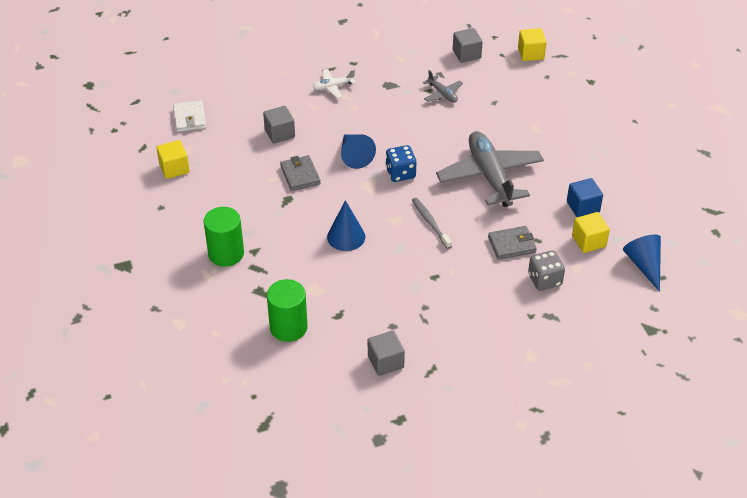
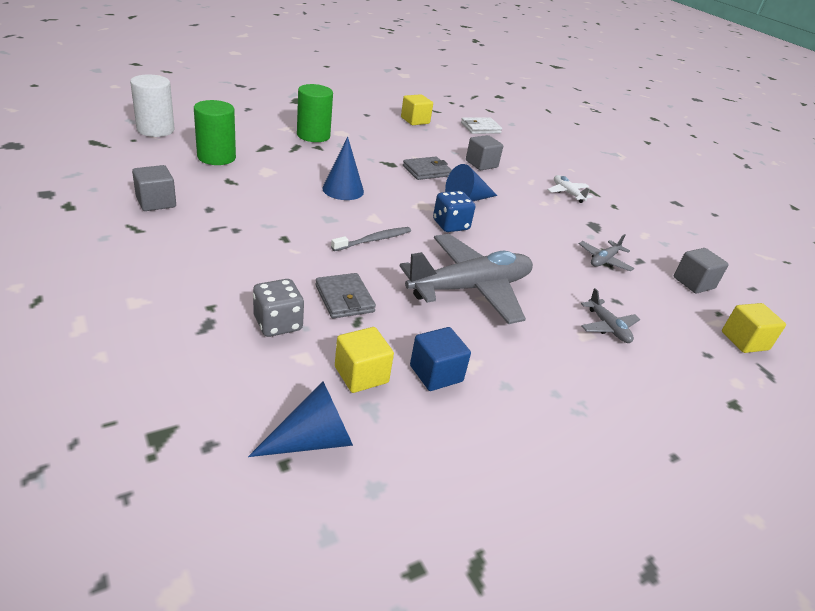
camera: 75 degrees right, 10 degrees down
none -> white cylinder [130,75,175,137]
none -> grey plane [581,288,640,343]

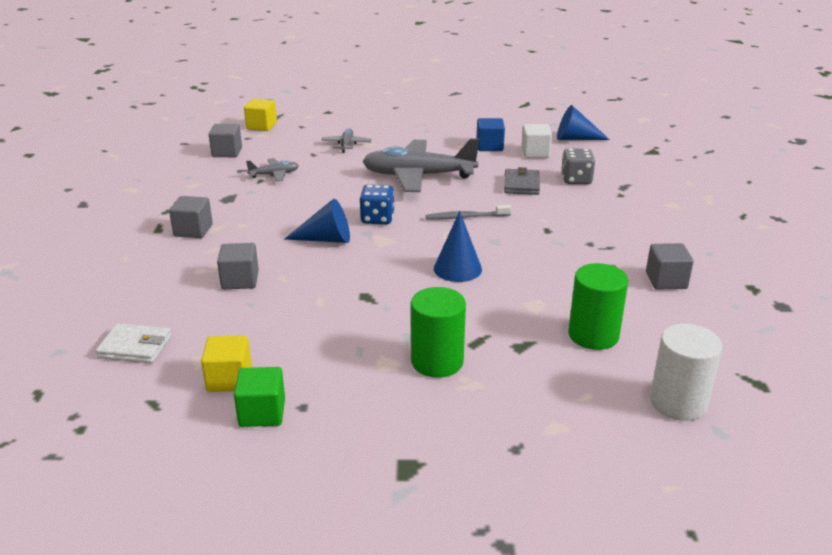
camera: 145 degrees left, 5 degrees down
yellow cube [335,327,394,393] -> white cube [521,124,552,158]
grey wallet [403,157,452,180] -> none
white plane [547,175,593,203] -> grey cube [169,196,213,238]
none -> green cube [234,367,285,427]

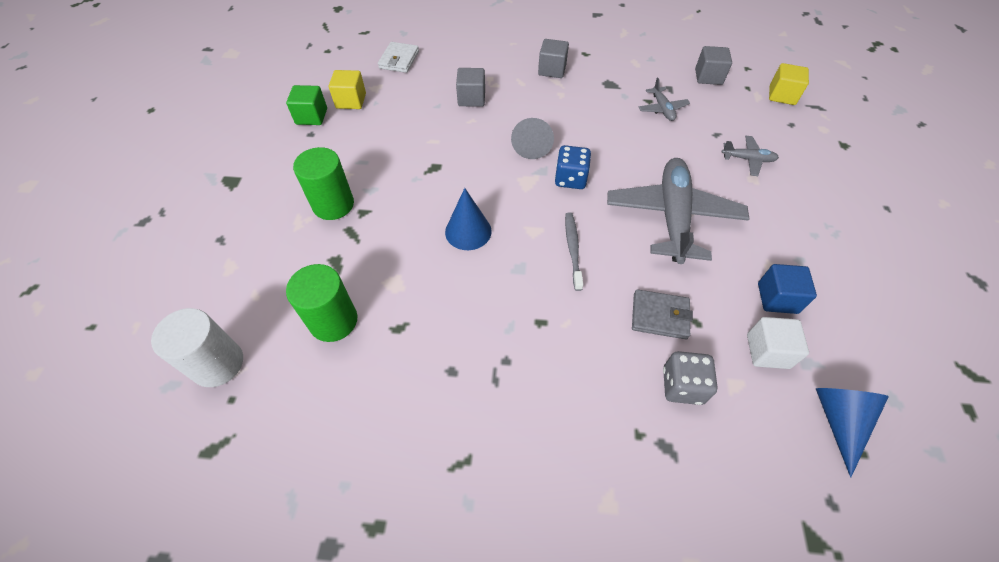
camera: 95 degrees right, 25 degrees up
blue cone [285,199,350,243] -> grey cone [511,118,554,159]
grey cube [646,243,694,290] -> none

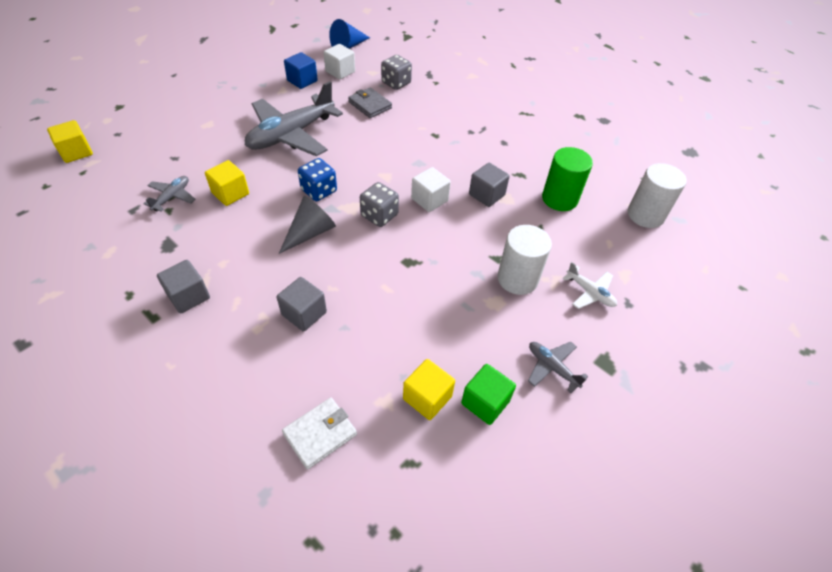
camera: 145 degrees left, 5 degrees down
green cylinder [293,147,354,220] -> white cylinder [497,225,552,295]
blue cone [445,188,492,250] -> white cube [411,167,451,212]
grey toothbrush [565,212,583,291] -> none
grey cube [695,46,732,85] -> grey cube moved to [469,163,510,207]
grey plane [721,136,779,176] -> grey plane moved to [528,342,588,393]
none -> yellow cube [205,160,249,206]
none -> grey dice [360,182,399,227]
none -> white plane [562,262,617,309]

